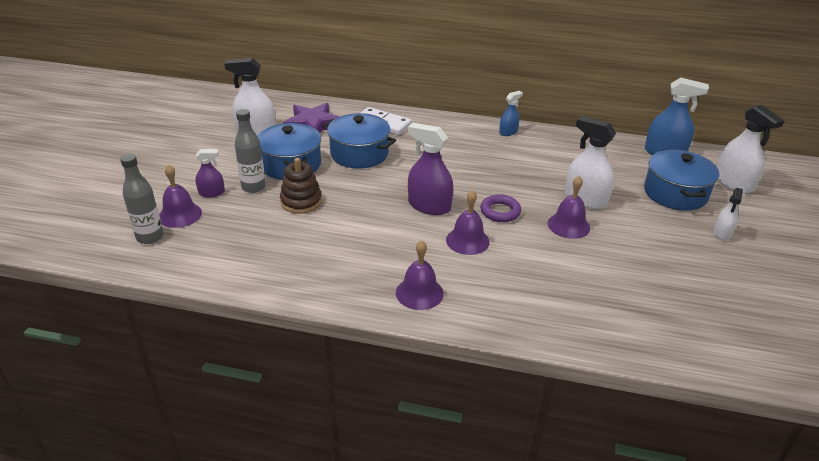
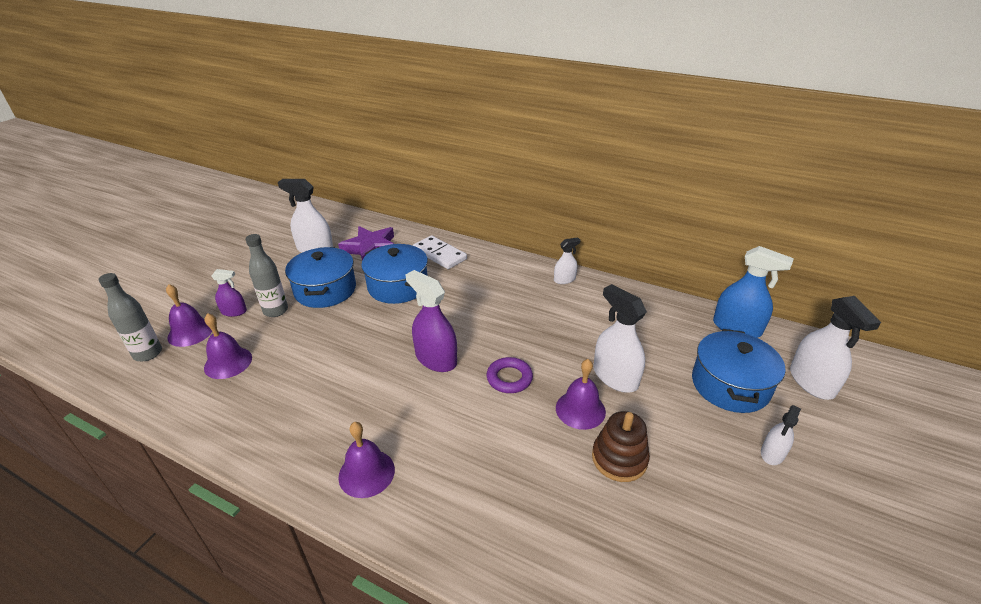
camera: 15 degrees right, 0 degrees up
brown stacking toy [280,158,322,214] -> brown stacking toy moved to [592,411,650,482]
purple bell [446,190,490,255] -> purple bell moved to [204,313,252,379]
blue spray bottle [499,91,523,136] -> white spray bottle [554,237,581,284]

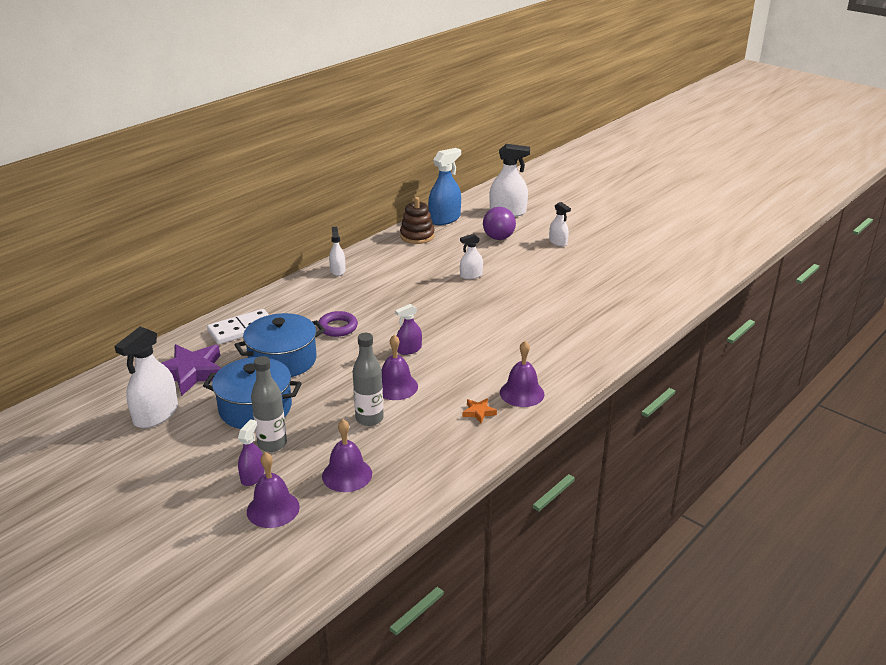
camera: 75 degrees left, 5 degrees down
grey bottle [98,273,162,361] -> grey bottle moved to [353,333,384,426]
purple spray bottle [406,270,457,372] -> purple spray bottle [395,304,422,355], size x0.57
purple ring [487,357,533,393] -> purple ring moved to [318,311,358,337]
purple bell [556,359,606,430] -> purple bell moved to [382,335,418,400]
brown stacking toy [592,411,650,482] -> brown stacking toy moved to [400,197,435,244]
white spray bottle [594,284,647,393] -> white spray bottle [460,234,483,279], size x0.57
blue pot [692,329,786,413] -> purple ball [483,207,516,240]
none -> orange star [463,398,497,423]

